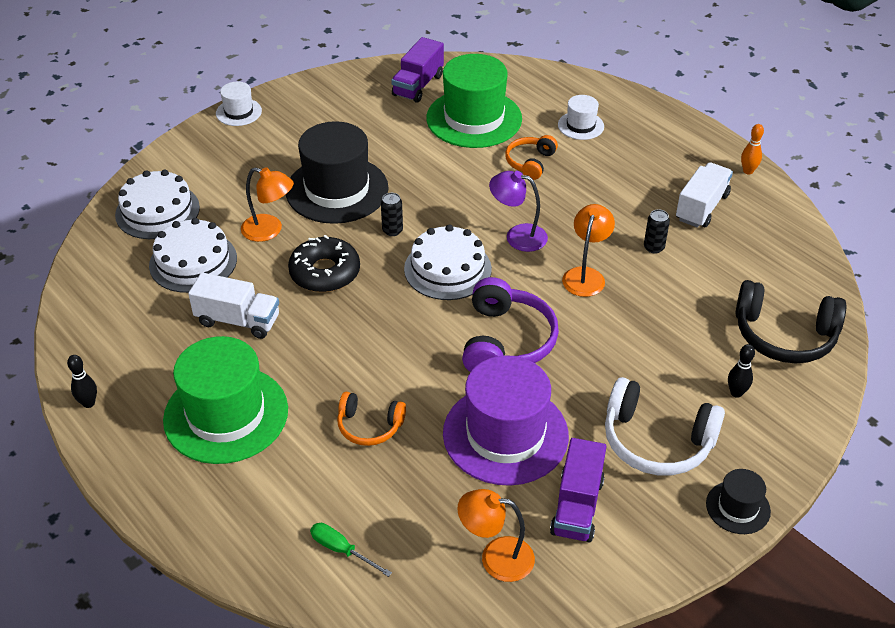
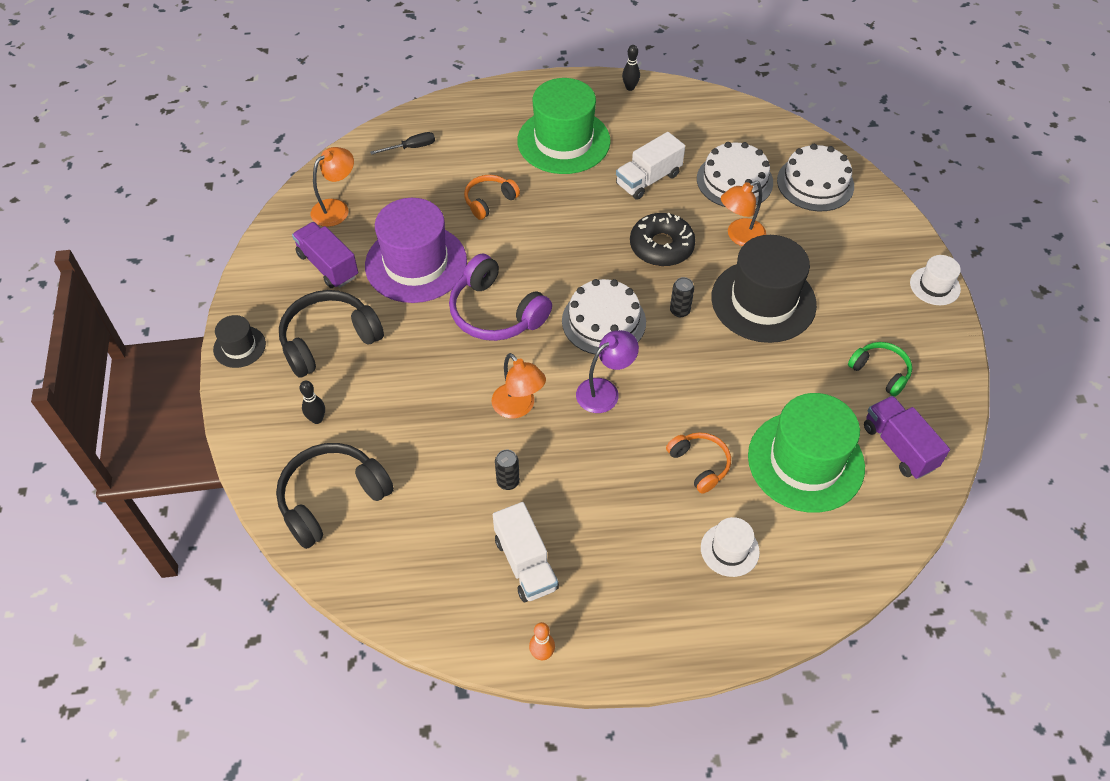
camera: 125 degrees right, 10 degrees up
green screwdriver [310,523,392,577] -> black screwdriver [370,132,435,155]
white headphones [605,377,725,475] -> black headphones [279,290,384,378]
none -> green headphones [848,342,912,397]

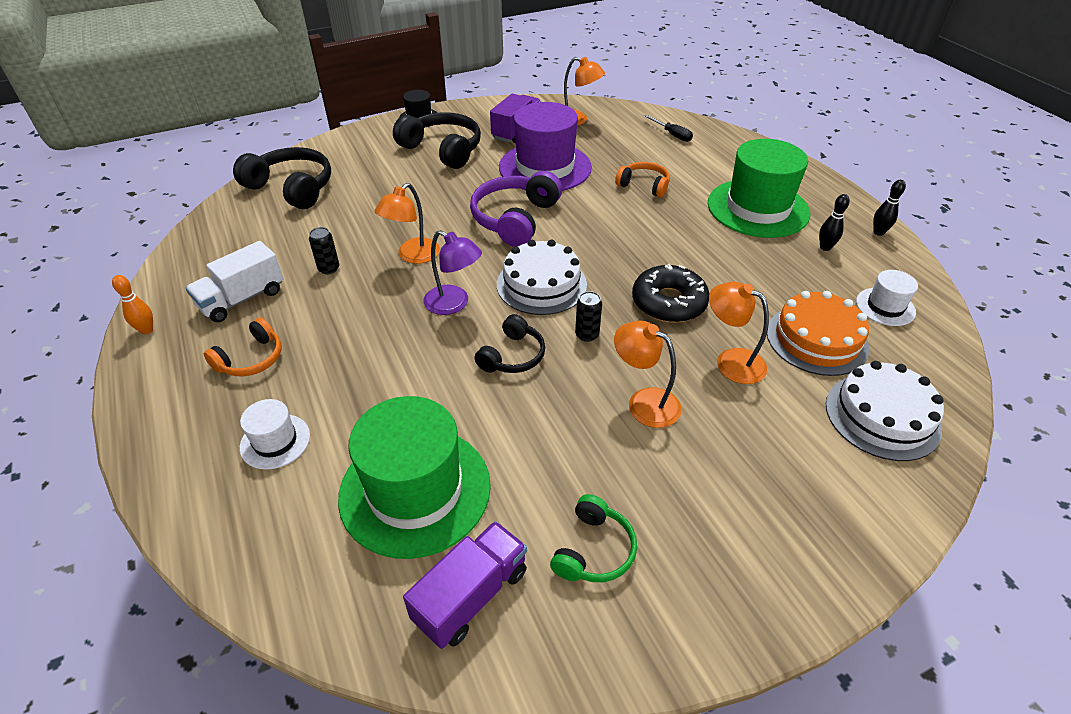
camera: 70 degrees right, 10 degrees down
black bowling pin [300,381,325,424] -> black bowling pin moved to [819,194,850,251]
white truck [616,132,685,200] -> none
orange headphones [666,432,731,494] -> orange headphones moved to [204,317,281,376]
white cake [697,142,773,207] -> orange cake [767,291,869,376]
black hat [711,235,817,343] -> orange lamp [614,321,682,428]
white hat [910,255,961,305] -> white hat moved to [856,270,918,326]
none -> black headphones [474,314,545,373]

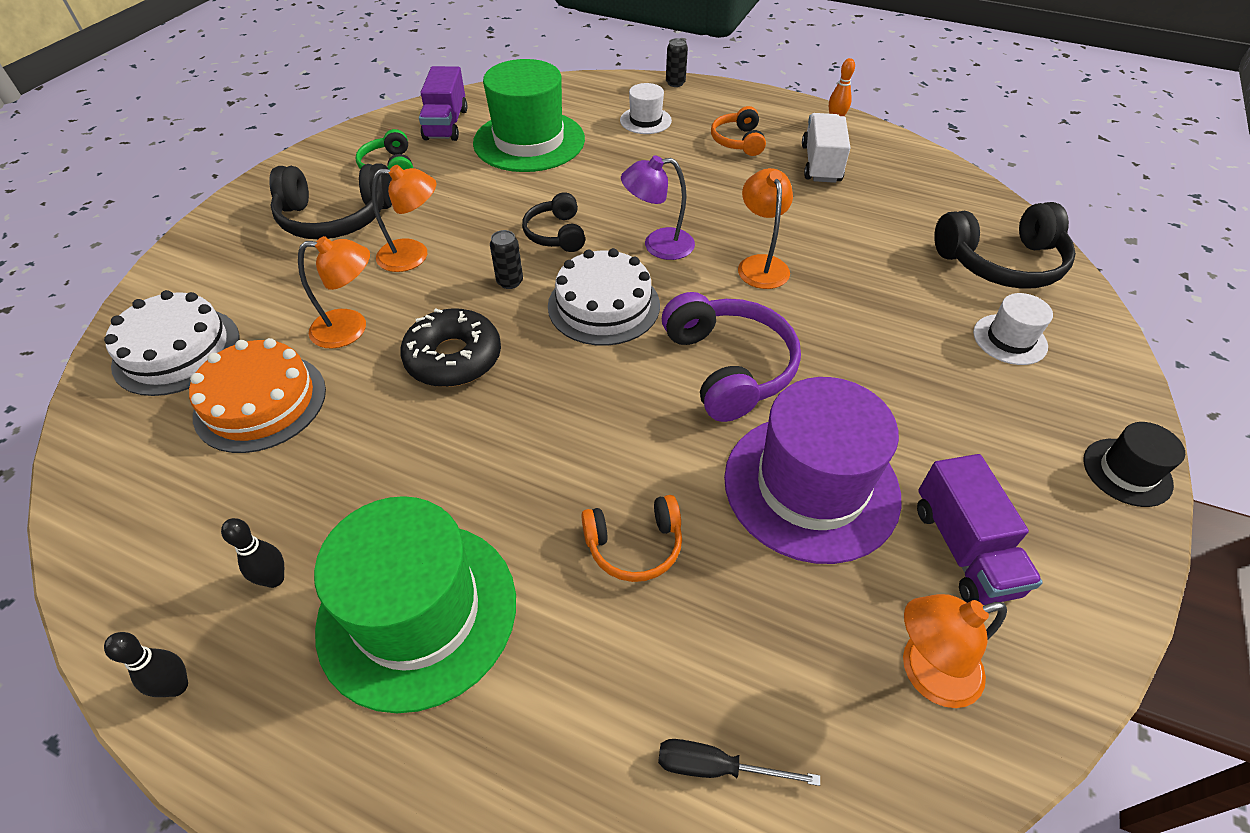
camera: 140 degrees right, 5 degrees up
black can [309,227,339,274] -> black can moved to [666,38,688,87]
black headphones [393,112,481,169] -> black headphones moved to [269,163,392,239]
white hat [856,270,918,326] -> white hat moved to [973,293,1053,365]

